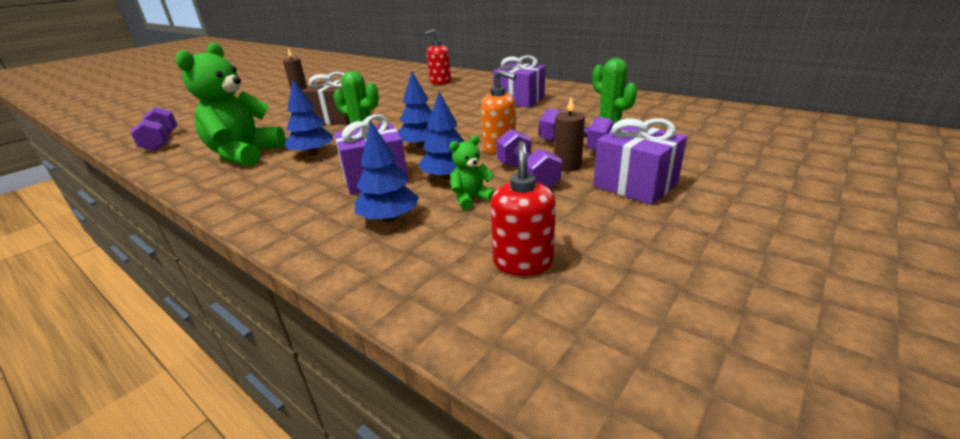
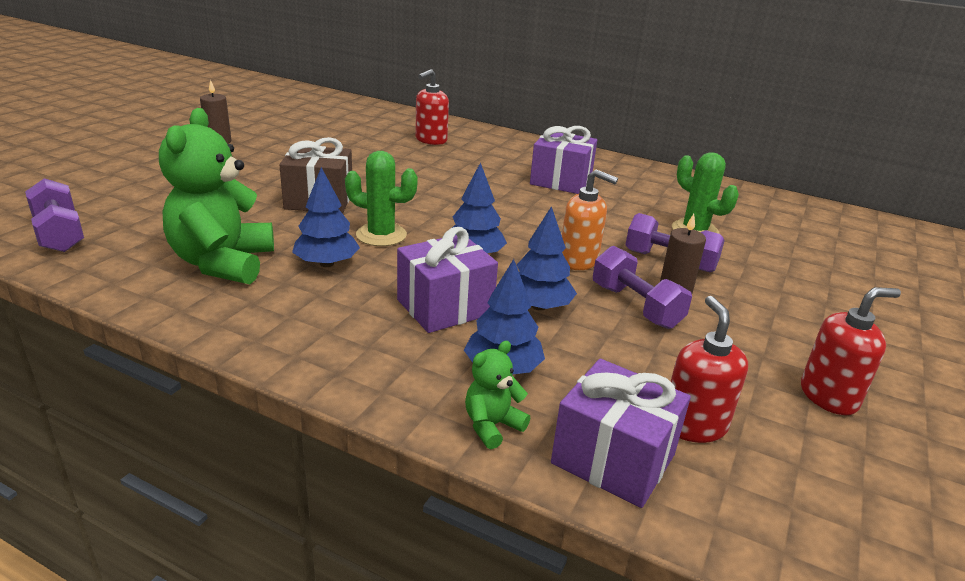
camera: 15 degrees left, 0 degrees up
green teddy bear [449,136,495,210] -> green teddy bear moved to [465,341,531,449]
purple gift [593,118,687,205] -> purple gift moved to [551,359,691,508]
none -> red soap dispenser [801,287,901,415]

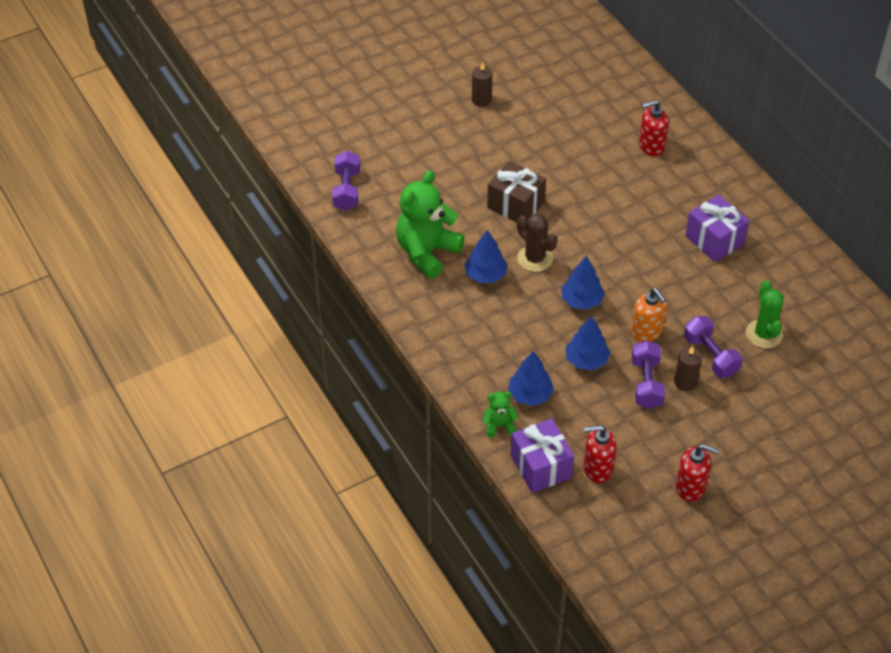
camera: 35 degrees right, 20 degrees up
green cactus [345,151,418,246] -> brown cactus [517,213,557,272]
purple gift [397,227,498,333] -> none
red soap dispenser [671,296,748,443] -> red soap dispenser turned 120 degrees counterclockwise [583,425,617,483]

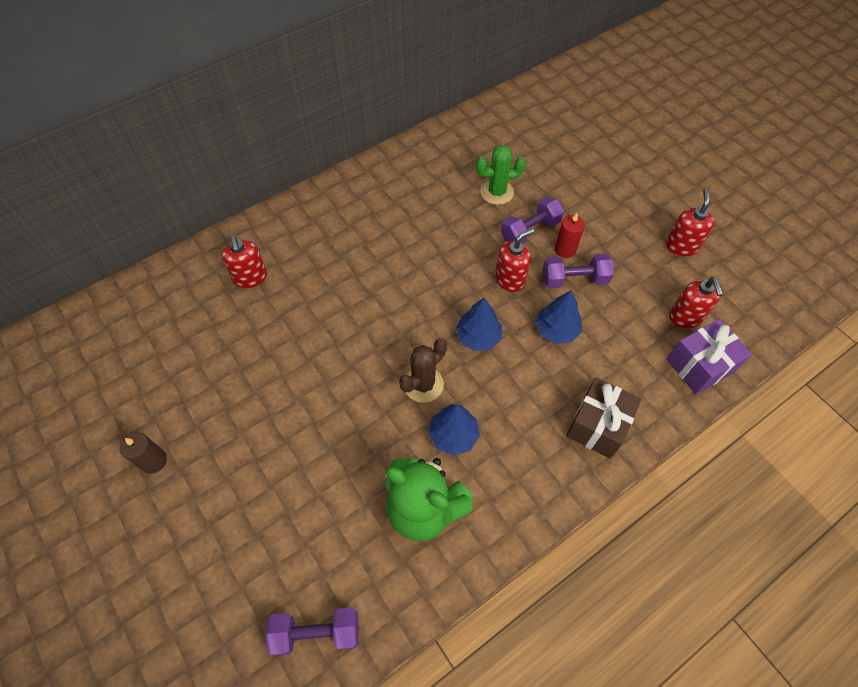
camera: 95 degrees left, 10 degrees up
green teddy bear [483,392,518,437] -> none
brown gift [487,161,546,222] -> brown gift moved to [566,377,642,459]
blue tree [508,351,554,406] -> none
orange soap dispenser [631,288,667,342] -> red soap dispenser [495,228,534,292]
brown candle [674,346,702,391] -> red candle [555,213,585,258]
purple gift [685,195,749,262] -> none

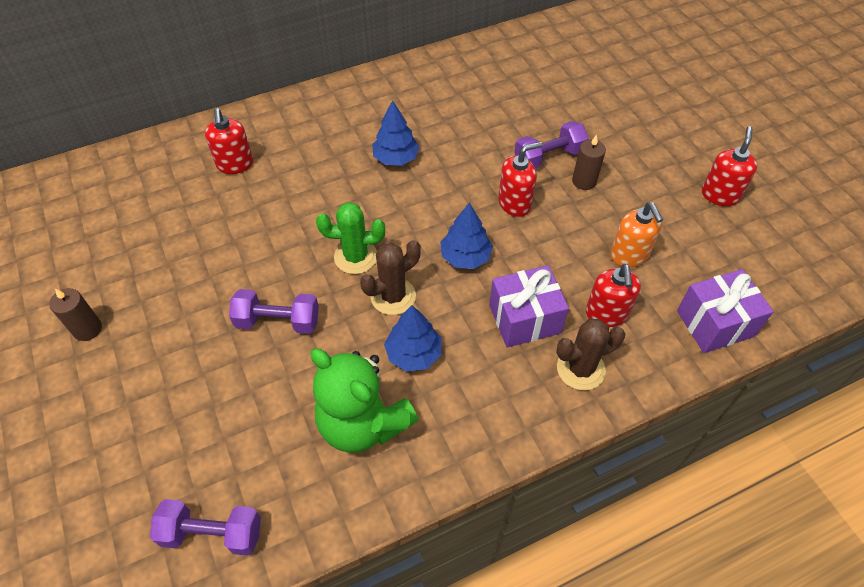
camera: 10 degrees right, 5 degrees down
green cactus [476,145,526,205] -> green cactus moved to [316,202,385,274]
blue tree [535,290,582,344] -> blue tree moved to [372,100,419,166]
purple dumbbell [543,253,614,288] -> purple dumbbell moved to [229,289,319,334]
red candle [555,213,585,258] -> brown candle [572,135,606,190]
brown gift [566,377,642,459] -> brown cactus [556,319,626,390]
red soap dispenser [669,277,723,328] -> red soap dispenser moved to [586,264,641,327]
none -> purple gift [489,265,569,348]
none -> orange soap dispenser [610,202,663,267]

